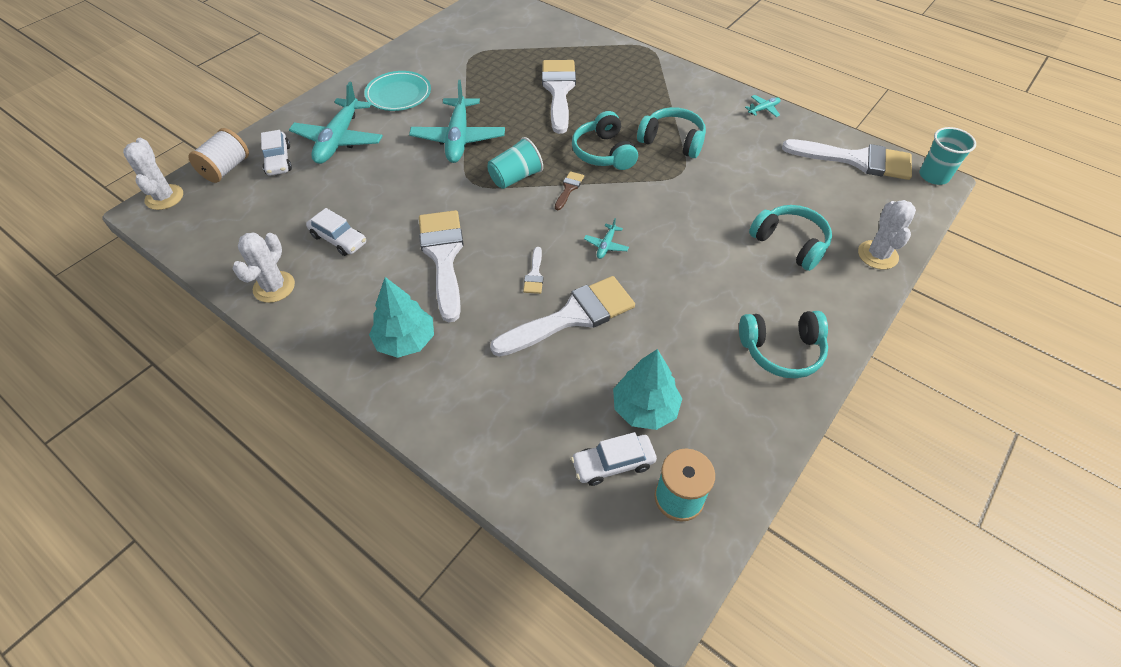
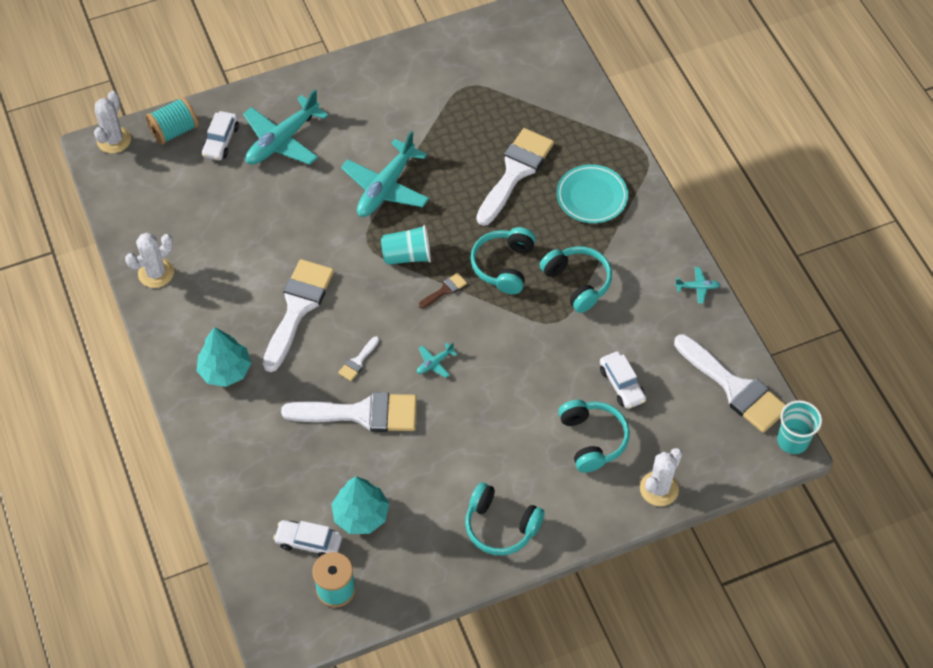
camera: 30 degrees right, 5 degrees up
white spool [188,128,249,183] -> turquoise spool [146,97,199,145]
white car [306,208,366,256] -> white car moved to [600,351,646,409]
turquoise plate [364,71,431,111] -> turquoise plate moved to [556,164,628,223]

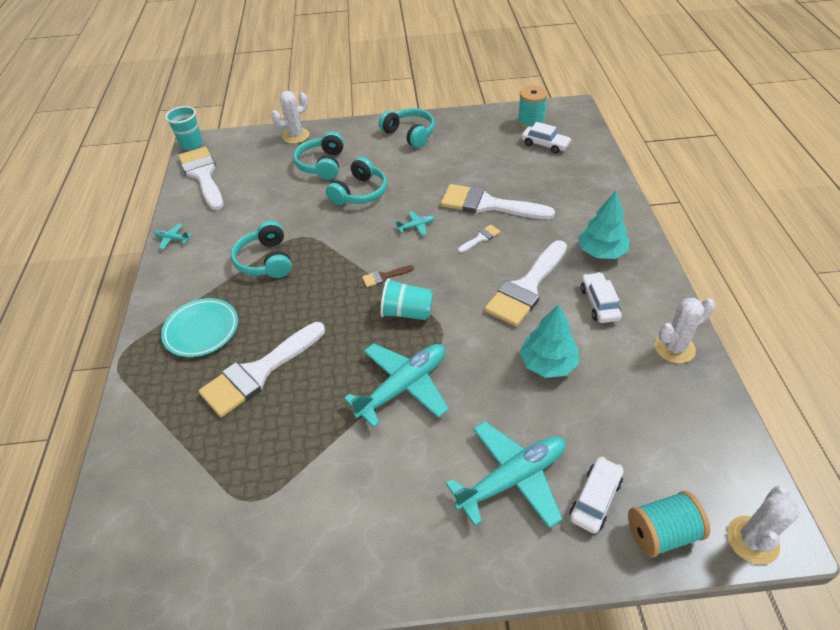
camera: 160 degrees left, 10 degrees down
turquoise tree [331,476,389,534] -> turquoise tree moved to [520,304,579,378]
turquoise headphones [470,227,536,294] -> turquoise headphones moved to [326,157,387,205]
white car [600,351,646,409] -> white car moved to [581,272,622,323]

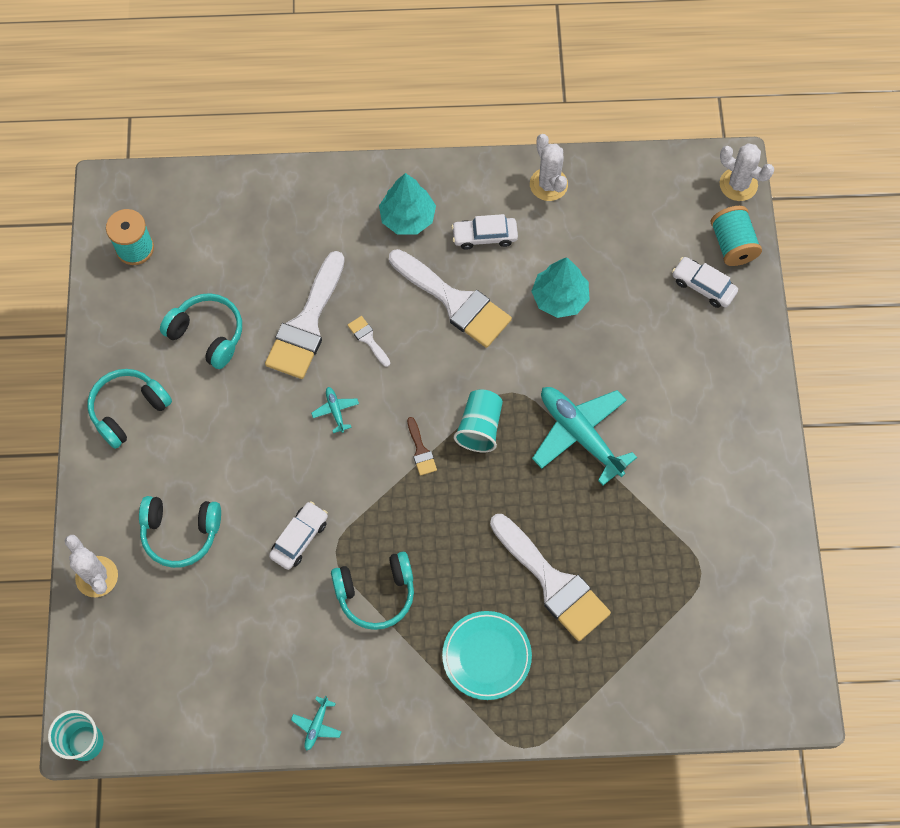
camera: 90 degrees left, 20 degrees up
white brush [178,147,224,210] -> none
turquoise headphones [326,157,387,205] -> turquoise headphones moved to [160,293,242,369]
turquoise plane [446,421,566,528] -> none
white car [521,122,571,154] -> white car moved to [269,501,328,570]

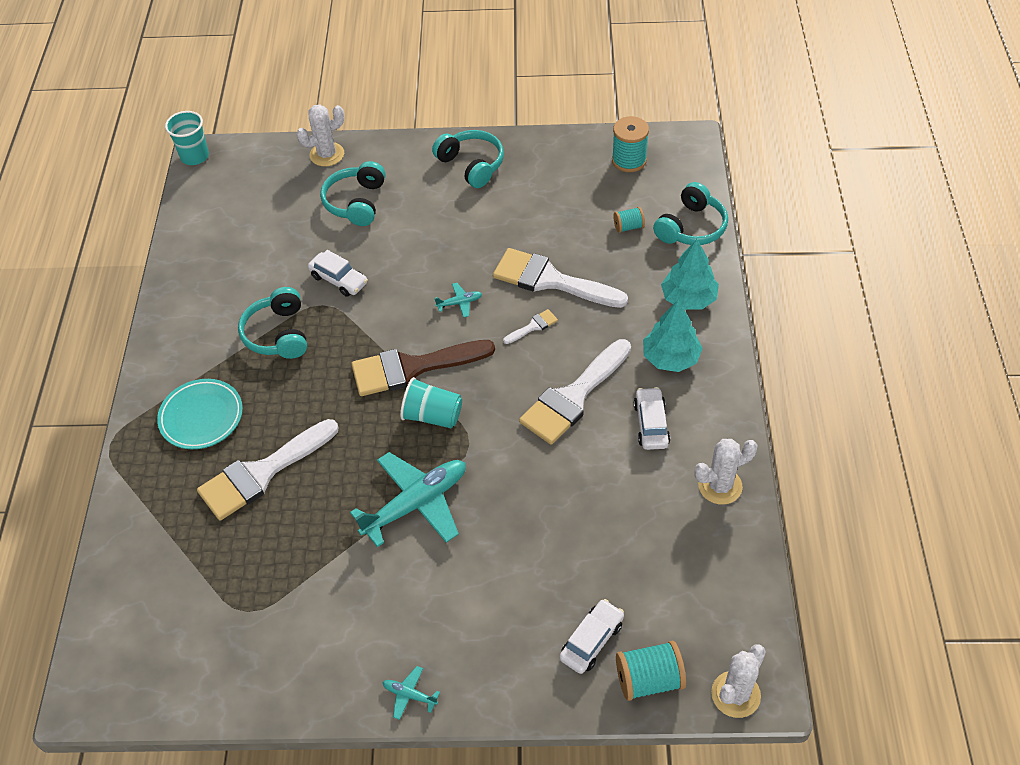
camera: 95 degrees right, 15 degrees down
turquoise headphones [160,293,242,369] -> turquoise headphones moved to [653,182,728,245]
turquoise plane [291,696,342,751] -> turquoise plane moved to [382,666,440,720]
brown brush [407,417,437,476] -> brown brush [351,340,495,396], size x2.36
turquoise tree [531,257,590,318] -> turquoise tree moved to [661,239,719,310]
none -> turquoise spool [614,207,645,233]

